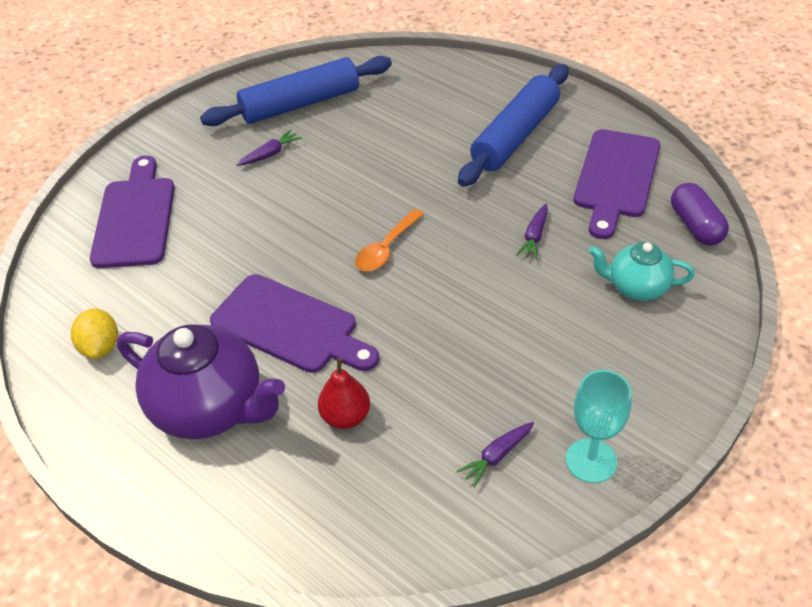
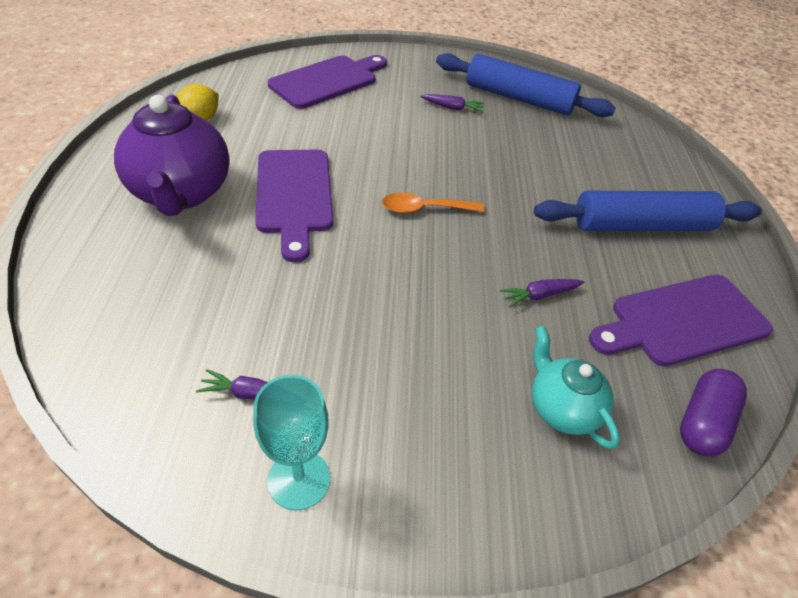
camera: 45 degrees right, 0 degrees up
red pear [318,358,370,429] -> none

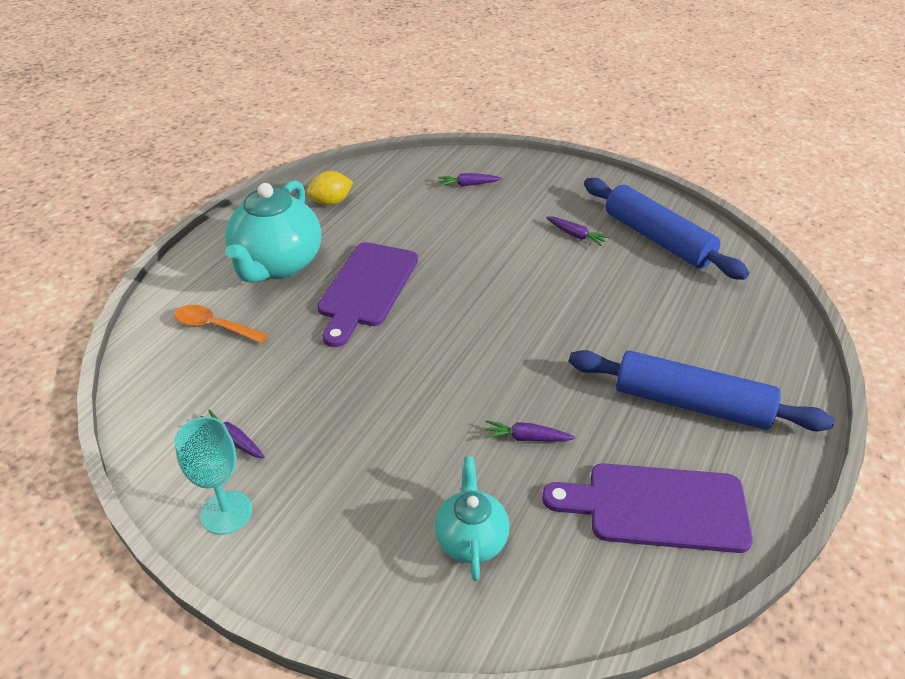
camera: 30 degrees right, 5 degrees down
purple teapot [114,95,230,216] -> turquoise teapot [225,180,321,283]
purple cutting board [268,55,387,109] -> purple carrot [438,173,502,186]
orange spoon [382,192,484,213] -> orange spoon moved to [175,305,268,343]
purple capsule [680,369,747,457] -> none

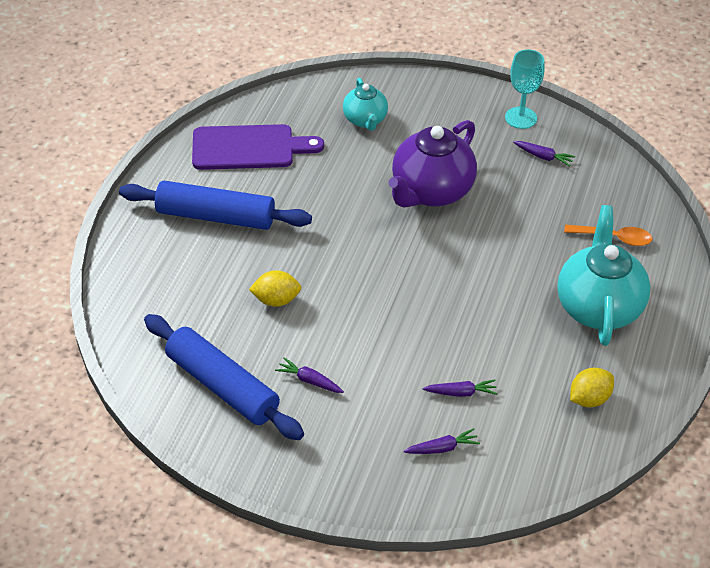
camera: 170 degrees right, 5 degrees up
purple cutting board [317,242,418,347] -> none
purple carrot [484,420,575,442] -> purple carrot moved to [423,379,498,397]
none -> yellow lemon [249,270,302,307]
none -> purple teapot [388,120,477,208]

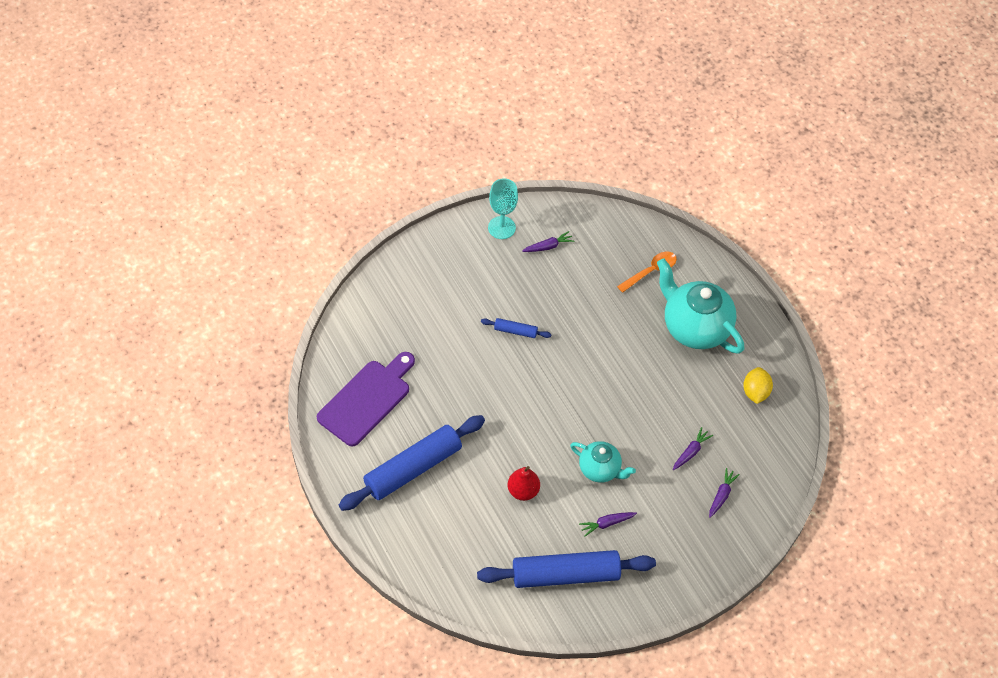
camera: 50 degrees left, 10 degrees up
yellow lemon [249,270,302,307] -> red pear [508,466,540,501]
turquoise teapot [343,78,388,131] -> turquoise teapot moved to [570,441,636,483]
purple teapot [388,120,477,208] -> blue rolling pin [481,318,551,338]

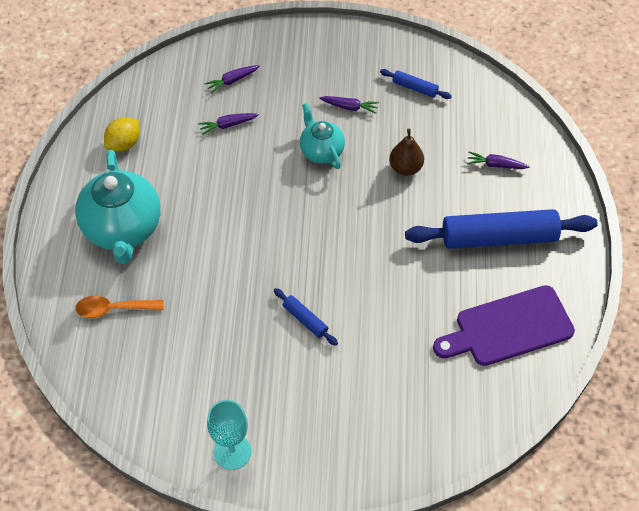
camera: 145 degrees left, 0 degrees up
blue rolling pin [477,550,656,588] -> blue rolling pin [380,69,452,99], size x0.44
red pear [508,466,540,501] -> brown pear [389,129,424,176]
purple carrot [522,231,574,252] -> purple carrot moved to [467,151,530,169]

